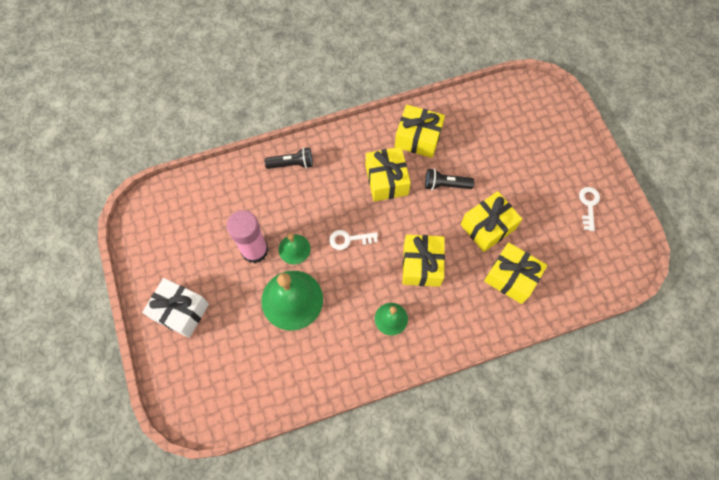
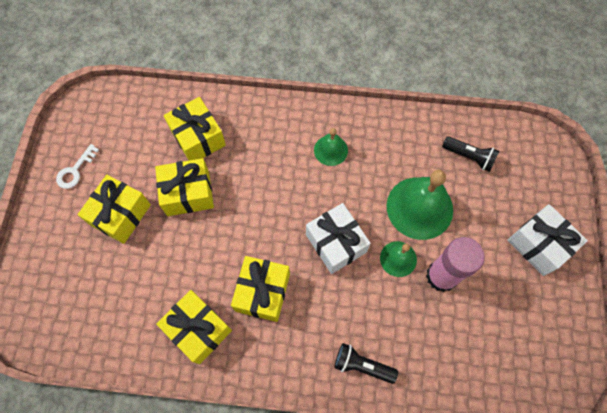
camera: 155 degrees left, 0 degrees up
white key [329,230,378,250] -> white gift [306,203,371,274]
yellow gift [403,235,445,287] -> yellow gift moved to [78,175,151,244]
black flashlight [425,169,474,190] -> black flashlight moved to [442,136,499,172]

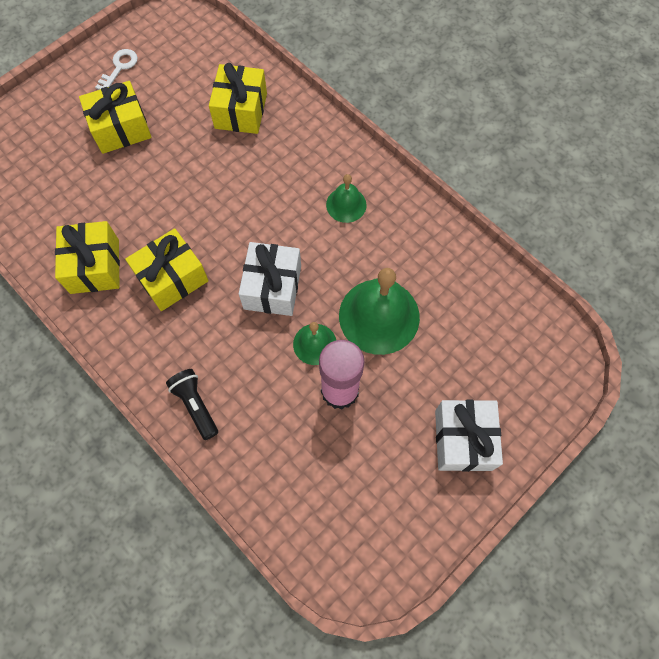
camera: 40 degrees right, 0 degrees up
white key [56,144,99,189] -> white key turned 135 degrees clockwise [95,49,138,90]
yellow gift [155,158,214,216] -> none
black flashlight [442,136,499,172] -> none

